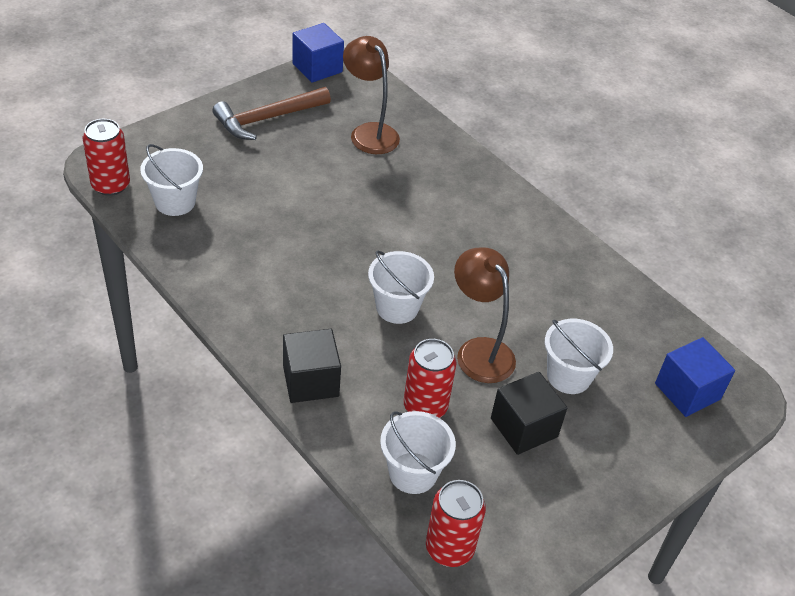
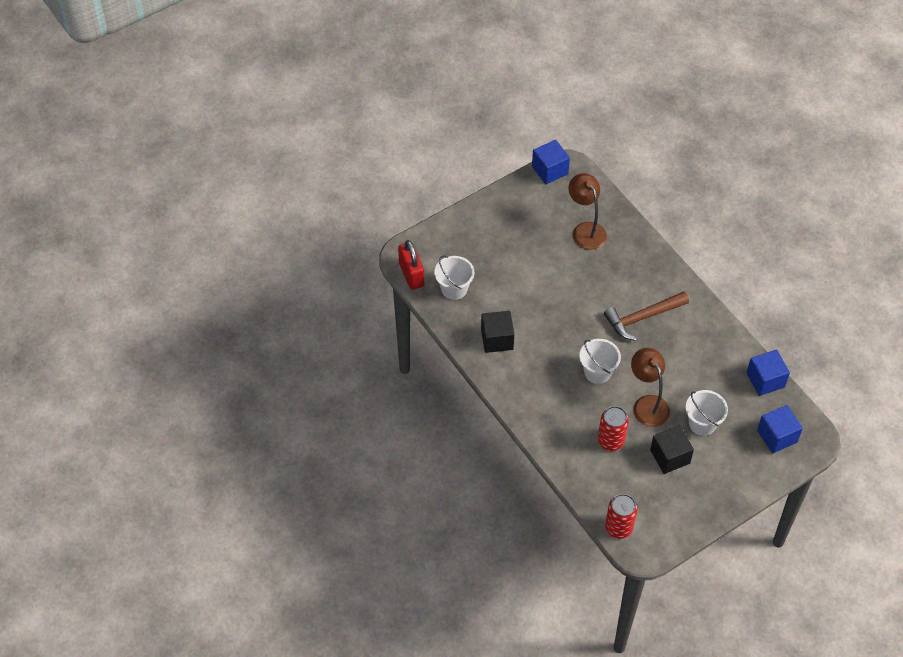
camera: 10 degrees right, 10 degrees up
red can [82,119,130,196] -> red padlock [398,240,424,290]
brown hammer [212,87,331,140] -> brown hammer moved to [604,292,689,341]
black cube [283,329,341,403] -> black cube moved to [481,311,514,353]
white bucket [380,411,456,494] -> none
none -> blue cube [746,349,790,396]

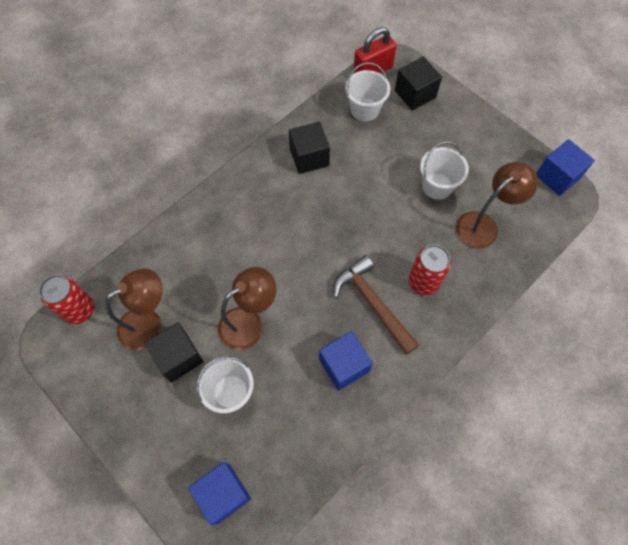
camera: 80 degrees right, 10 degrees up
white bucket [579,339,621,384] -> white bucket moved to [420,141,469,200]
red can [598,406,629,451] -> red can moved to [409,245,451,295]
blue cube [746,349,790,396] -> blue cube moved to [319,331,373,391]
none -> brown lamp [106,269,163,351]
none -> black cube [395,57,442,111]

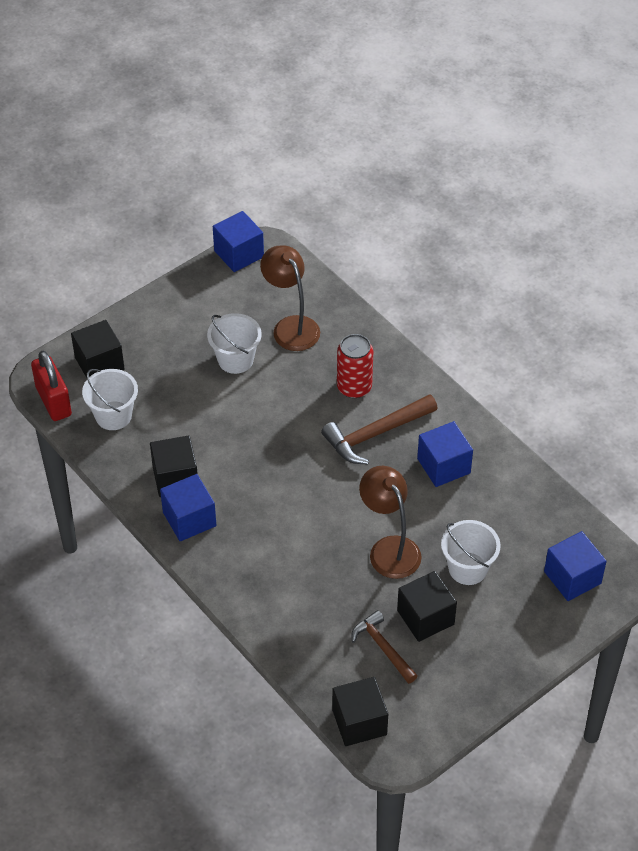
camera: 85 degrees left, 15 degrees down
red can [39,275,95,324] -> black cube [332,677,388,746]
brown lamp [106,269,163,351] -> brown hammer [352,610,418,684]
none -> blue cube [160,474,216,541]

